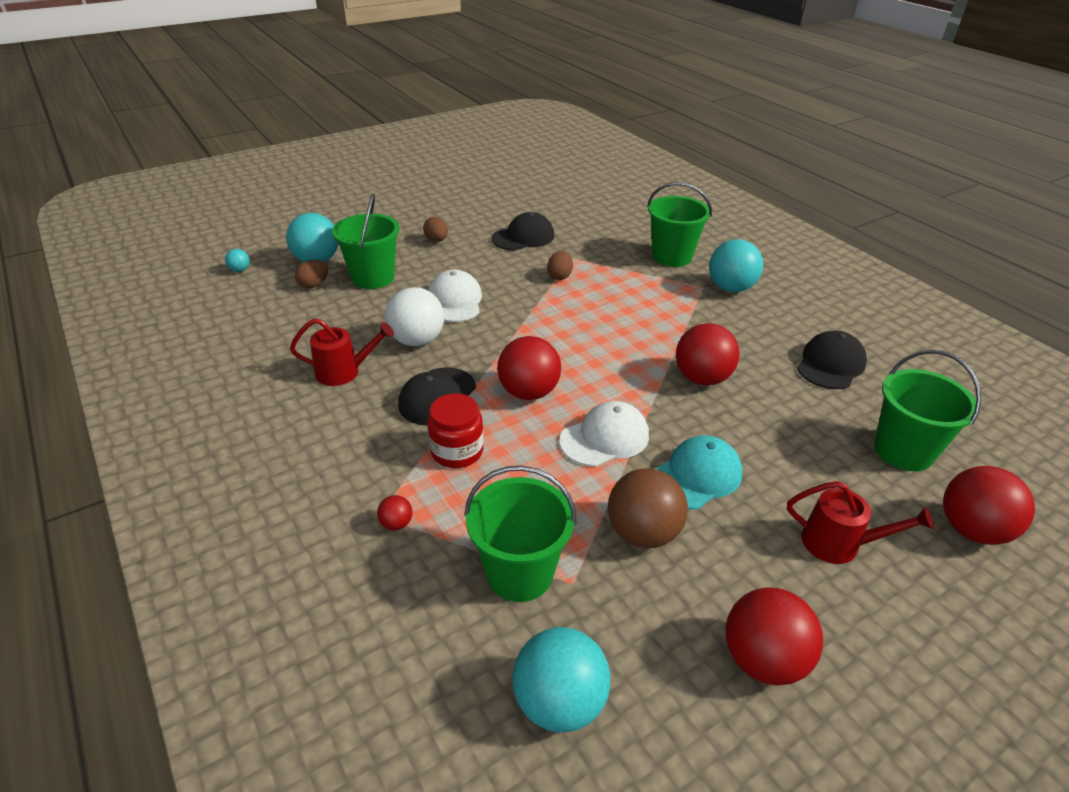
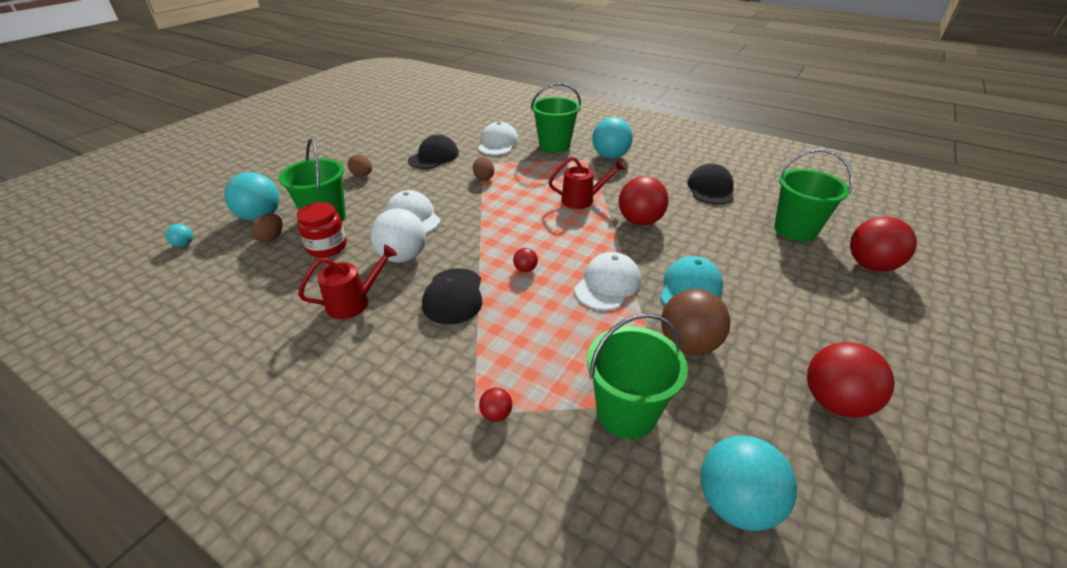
camera: 25 degrees left, 0 degrees up
red jar [427,393,484,468] -> red jar moved to [297,202,347,258]
red ball [497,336,561,400] -> red ball [513,248,538,272], size x0.45
red watering can [787,481,934,564] -> red watering can moved to [548,157,625,209]
none -> white cap [478,122,519,155]

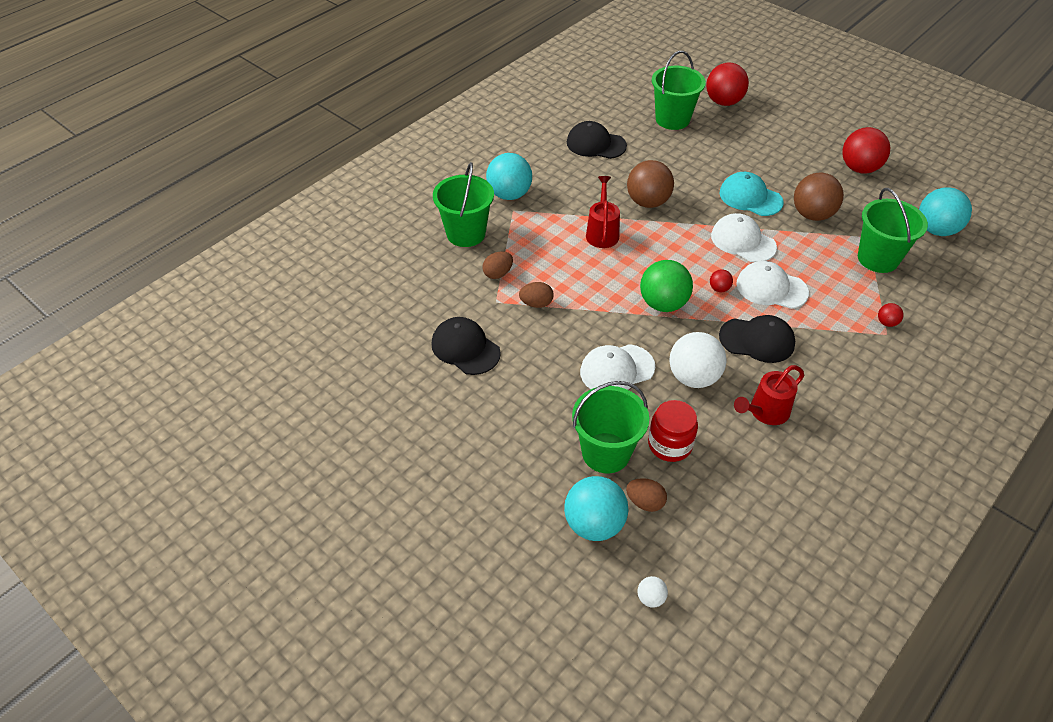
camera: 80 degrees left, 10 degrees up
turquoise ball [165,224,193,247] -> white ball [637,576,668,608]
red watering can [298,244,397,319] -> red watering can turned 105 degrees counterclockwise [734,365,804,425]
brown egg [348,155,372,177] -> brown egg moved to [482,251,513,279]
white cap [478,122,519,155] -> white cap moved to [736,261,809,309]
red ball [619,176,669,226] -> brown ball [627,160,674,208]
none -> green ball [640,260,693,312]

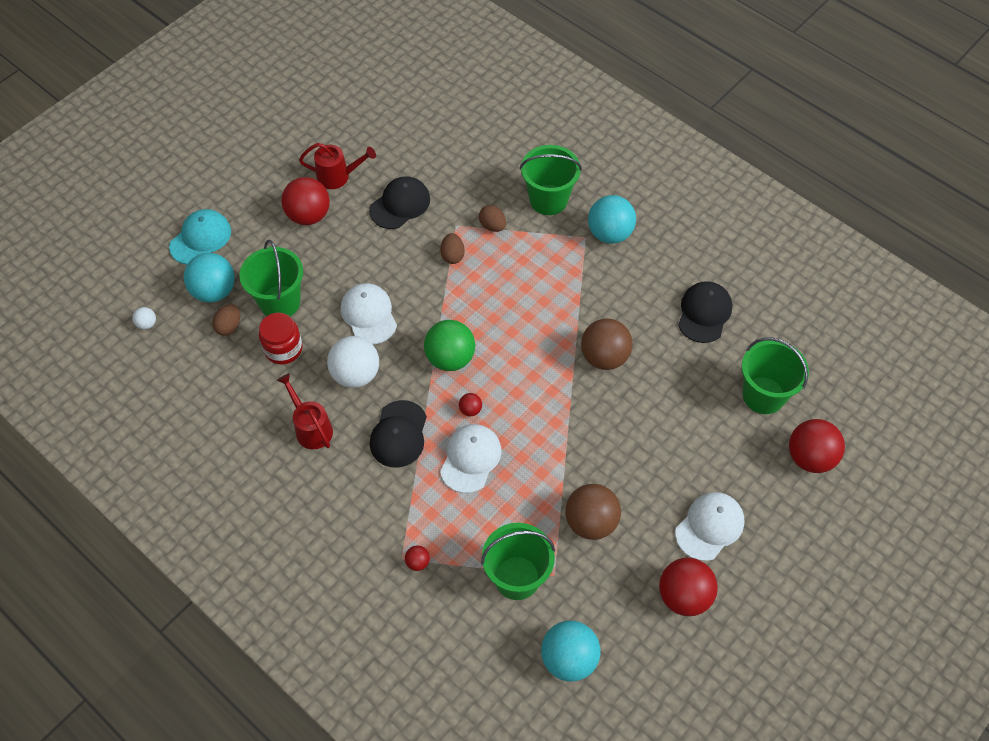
camera: 90 degrees right, 10 degrees up
red watering can [586,176,620,248] -> red watering can moved to [299,143,376,189]
white cap [711,213,777,262] -> white cap moved to [675,492,744,561]
turquoise cap [719,172,783,216] -> turquoise cap moved to [169,209,231,265]
none -> red ball [281,177,330,225]

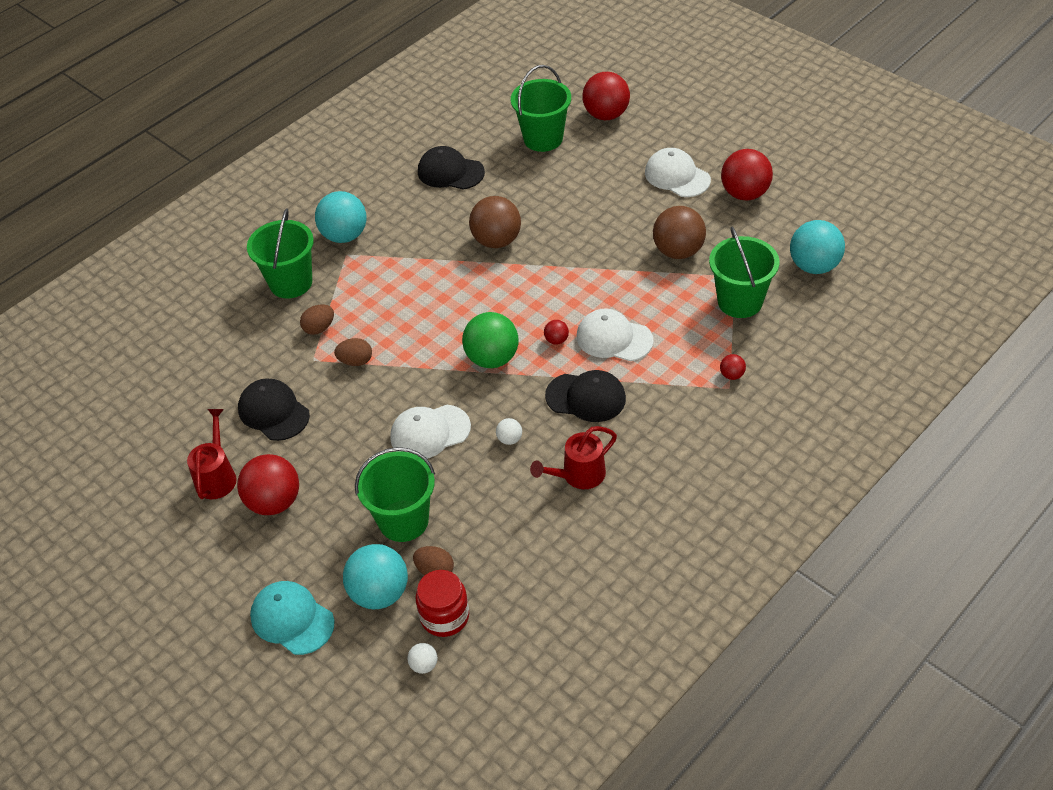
camera: 85 degrees left, 10 degrees down
red jar [259,313,303,365] -> red jar moved to [415,570,469,637]
white ball [327,336,379,388] -> white ball [496,418,522,445], size x0.45

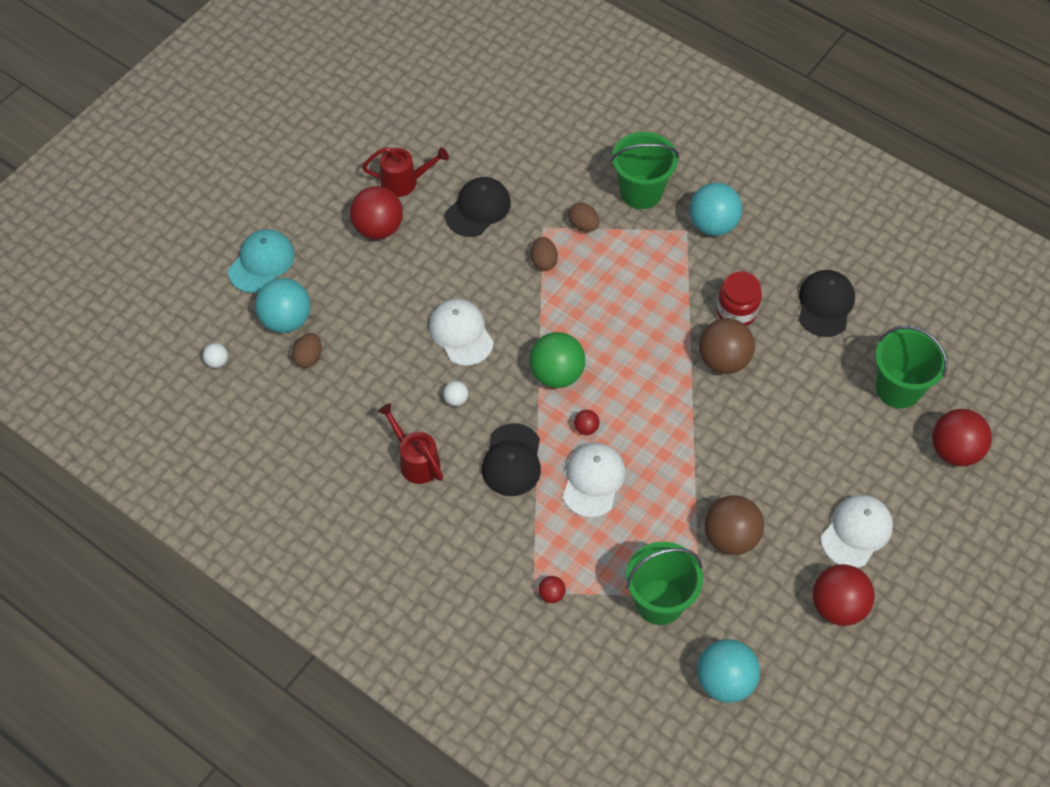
camera: 80 degrees right, 10 degrees up
green bucket [355,447,435,542] -> none
red jar [415,570,469,637] -> red jar moved to [716,271,762,326]

